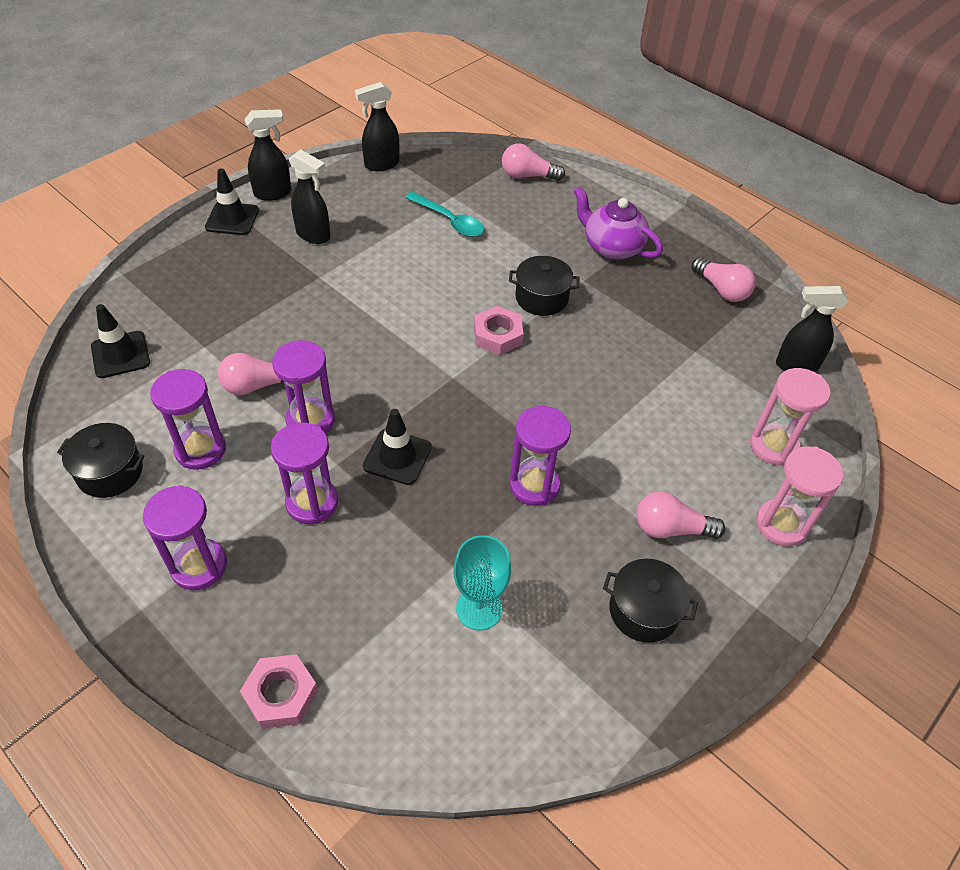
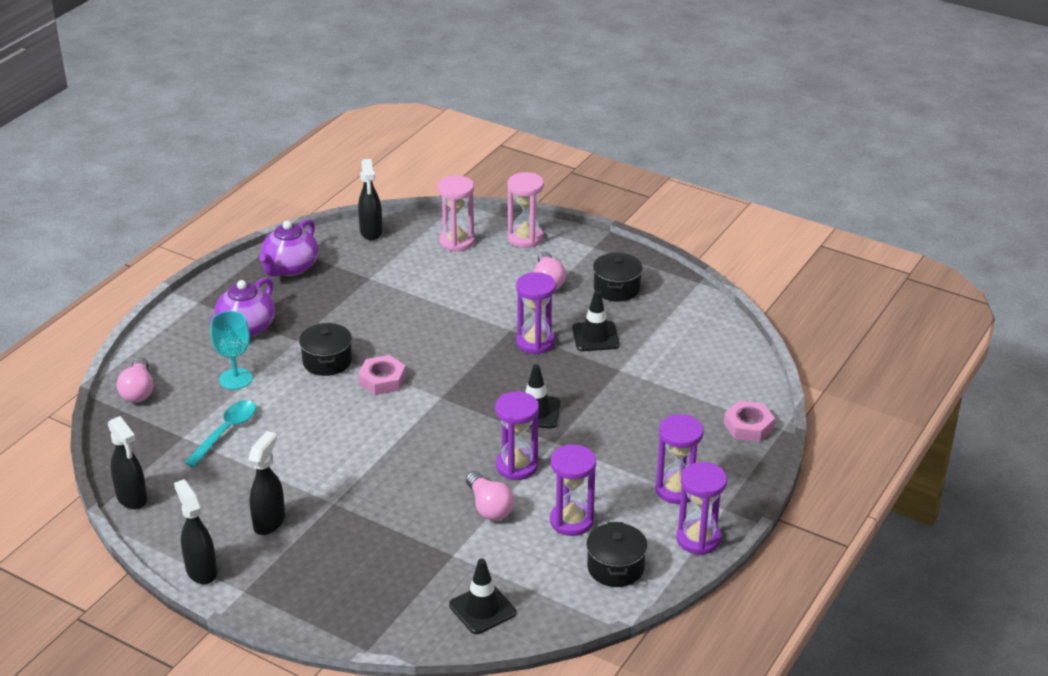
camera: 100 degrees left, 15 degrees down
black traffic cone [205,168,259,235] -> black traffic cone moved to [572,290,620,351]
purple hourglass [271,422,338,524] -> purple hourglass moved to [676,462,727,555]
turquoise goblet [453,535,511,630] -> turquoise goblet moved to [210,311,253,390]
pink light bulb [692,257,756,302] -> purple teapot [259,219,319,277]

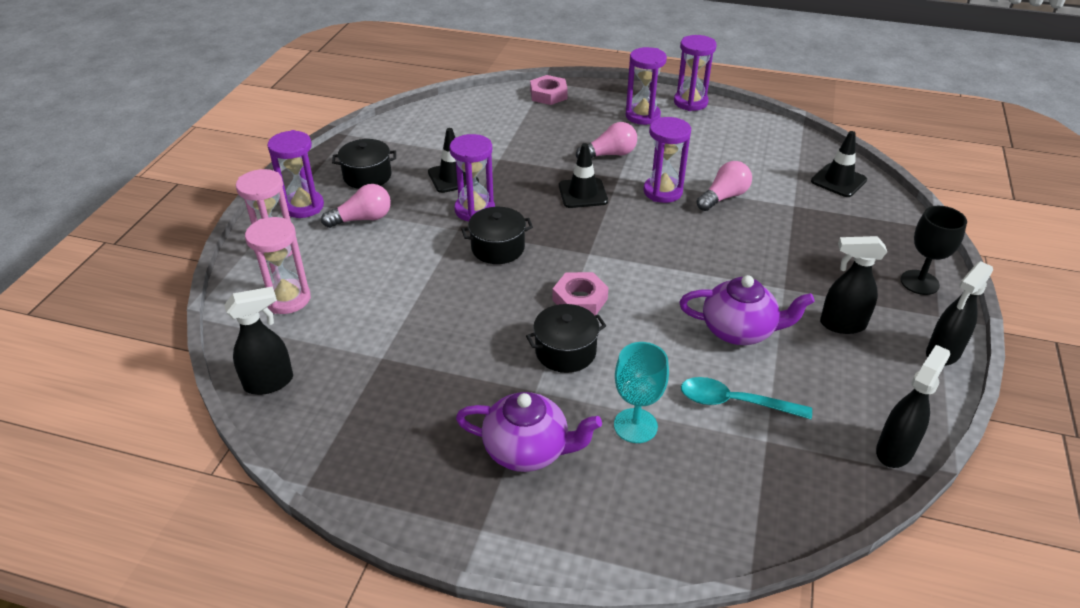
camera: 105 degrees left, 5 degrees up
pink light bulb [117,357,153,403] -> pink light bulb moved to [576,122,637,158]
purple teapot [259,219,319,277] -> purple teapot moved to [679,275,815,345]
purple hourglass [550,444,596,536] -> purple hourglass moved to [267,130,324,218]
black pot [586,522,647,587] -> black pot moved to [461,207,533,264]
none -> black goblet [901,206,967,295]

